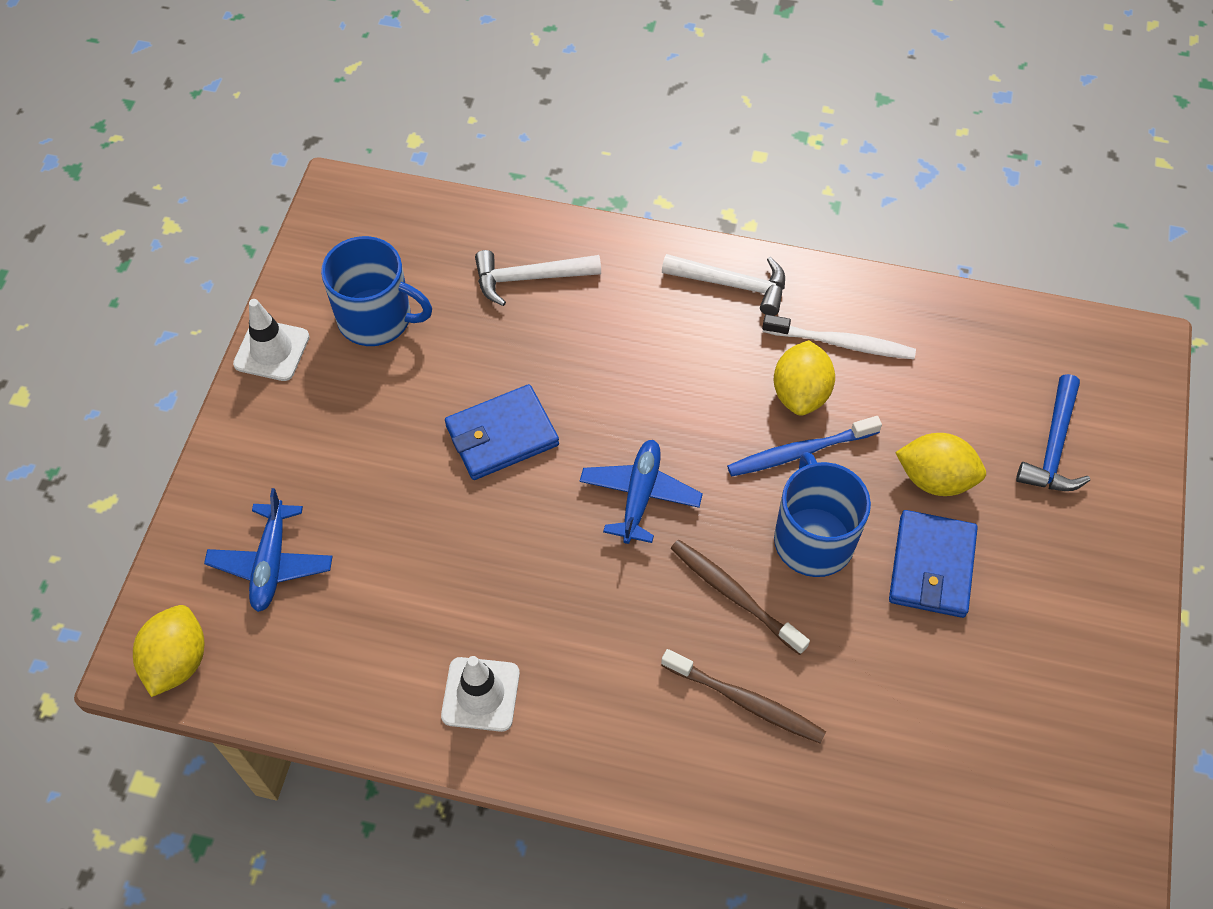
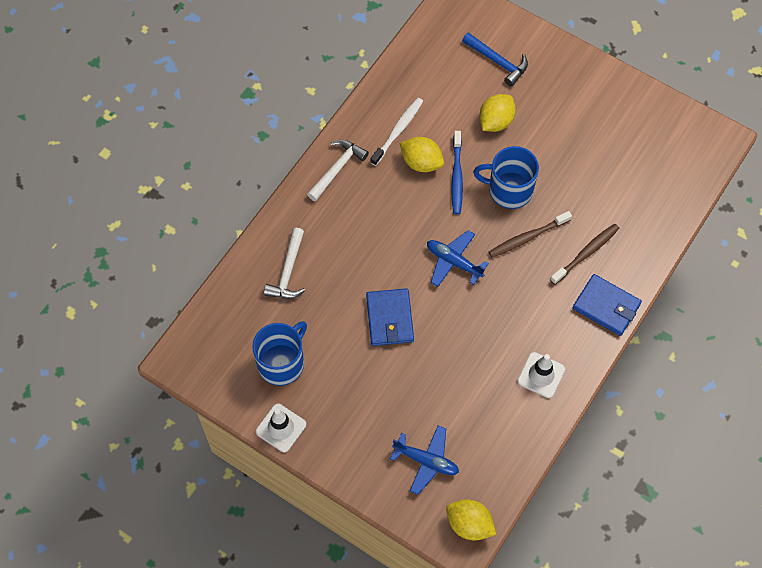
camera: 70 degrees left, 5 degrees up
blue wallet [889,510,978,618] -> blue wallet moved to [573,274,642,336]

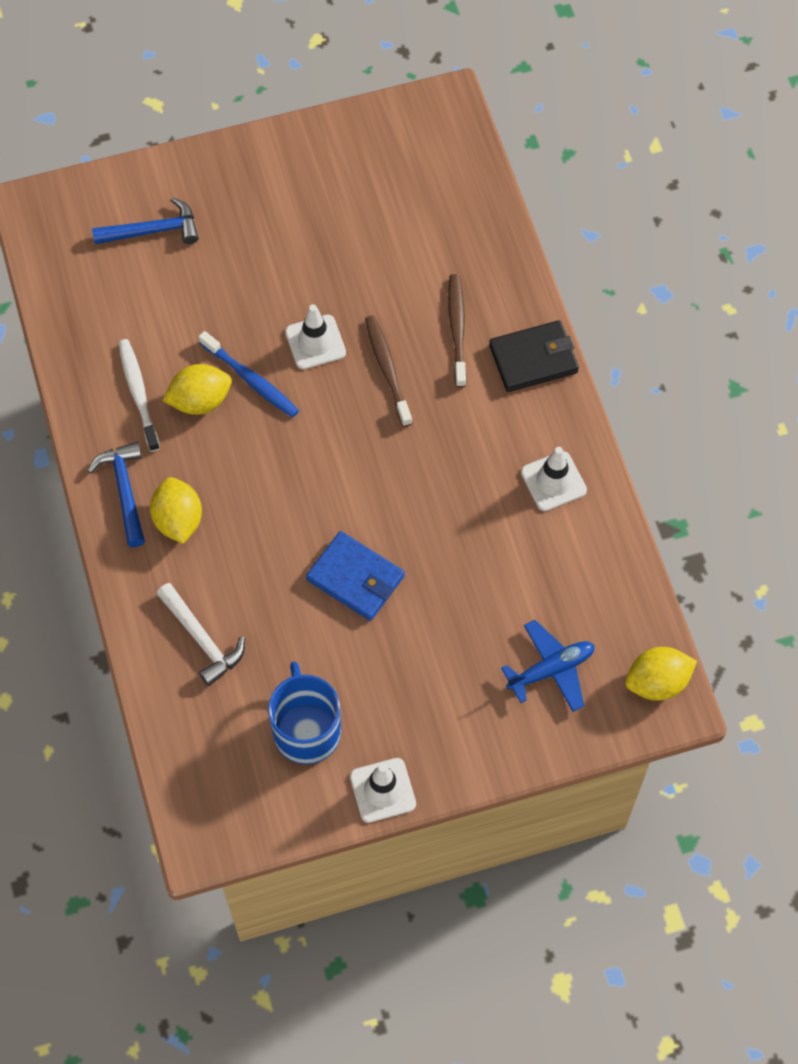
camera: 50 degrees left, 0 degrees up
white hammer [307,140,369,201] -> blue hammer [88,442,145,547]
blue plane [427,230,489,287] -> none
blue mug [473,146,539,209] -> white traffic cone [285,304,346,369]
yellow lemon [479,94,516,132] -> yellow lemon moved to [150,477,202,544]
brown toothbrush [489,211,572,258] -> brown toothbrush turned 150 degrees clockwise [365,315,412,427]
blue wallet [573,274,642,336] -> black wallet [489,320,579,392]

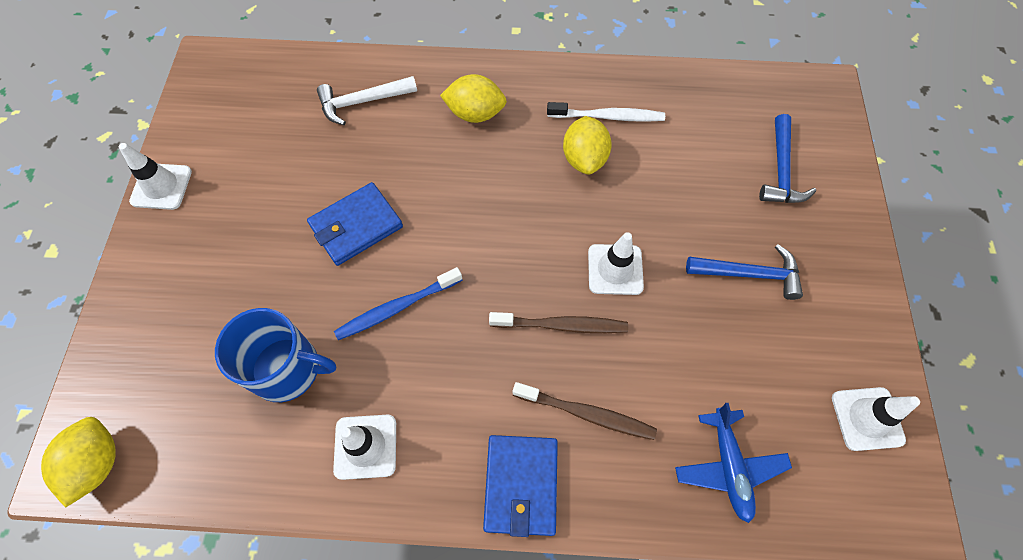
camera: 110 degrees right, 0 degrees up
blue hammer [88,442,145,547] -> blue hammer moved to [686,244,803,300]
blue toothbrush [199,331,299,418] -> blue toothbrush moved to [334,267,462,340]
blue mug [268,661,341,764] -> blue mug moved to [215,308,336,402]
black wallet [489,320,579,392] -> blue wallet [483,435,558,537]
blue plane [501,620,595,712] -> blue plane moved to [675,403,792,523]
none -> white traffic cone [832,387,920,451]

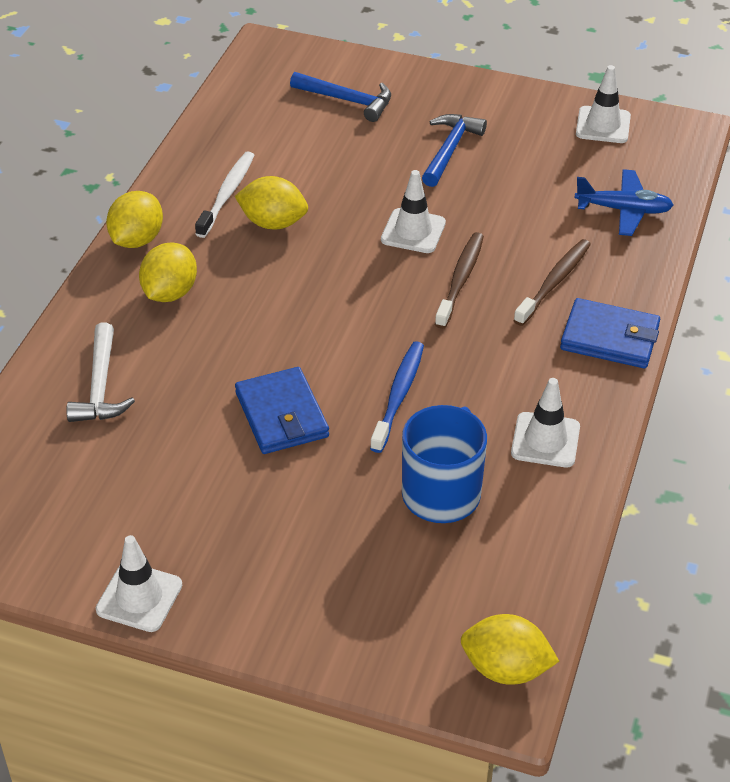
camera: 75 degrees left, 20 degrees down
blue toothbrush [334,267,462,340] -> blue toothbrush turned 150 degrees counterclockwise [370,341,424,453]
none -> yellow lemon [106,191,163,248]

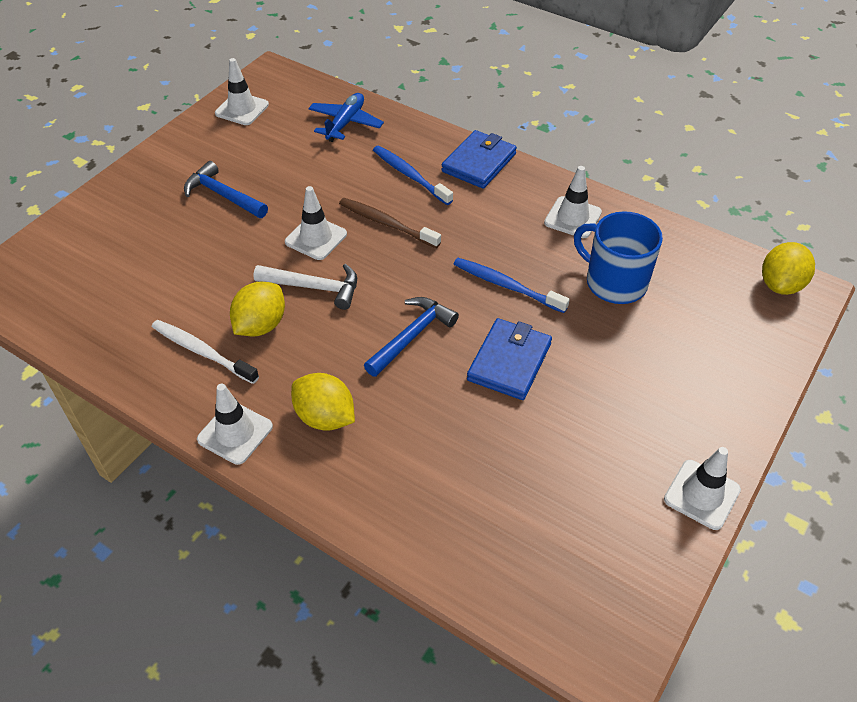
camera: 75 degrees left, 5 degrees up
white hammer [66,322,135,422] -> white hammer moved to [253,264,357,310]
yellow lemon [106,191,163,248] -> white traffic cone [197,384,273,465]
blue wallet [235,367,329,454] -> blue wallet turned 60 degrees counterclockwise [467,318,552,400]
blue hammer [290,72,391,122] -> blue hammer moved to [364,297,459,377]
brown toothbrush [513,239,591,326] -> blue toothbrush [373,146,453,205]

